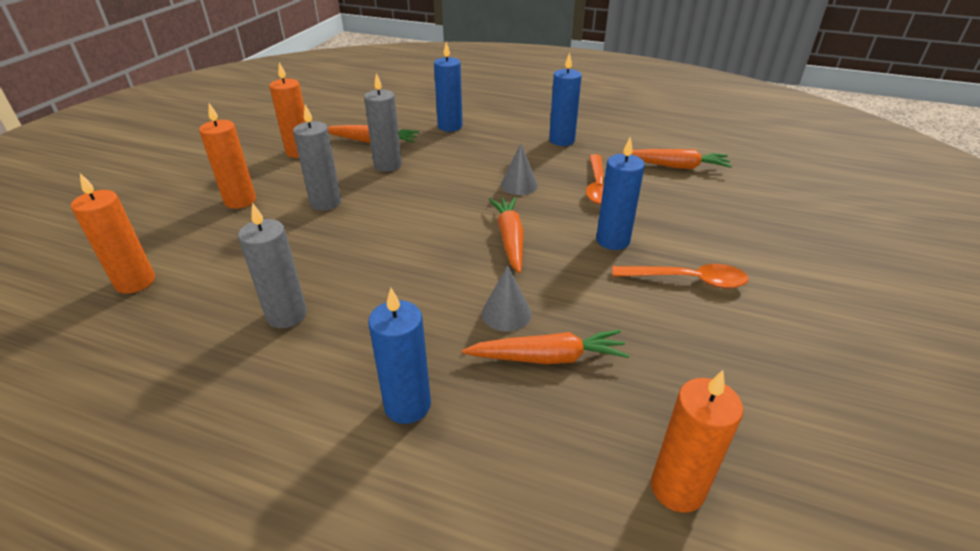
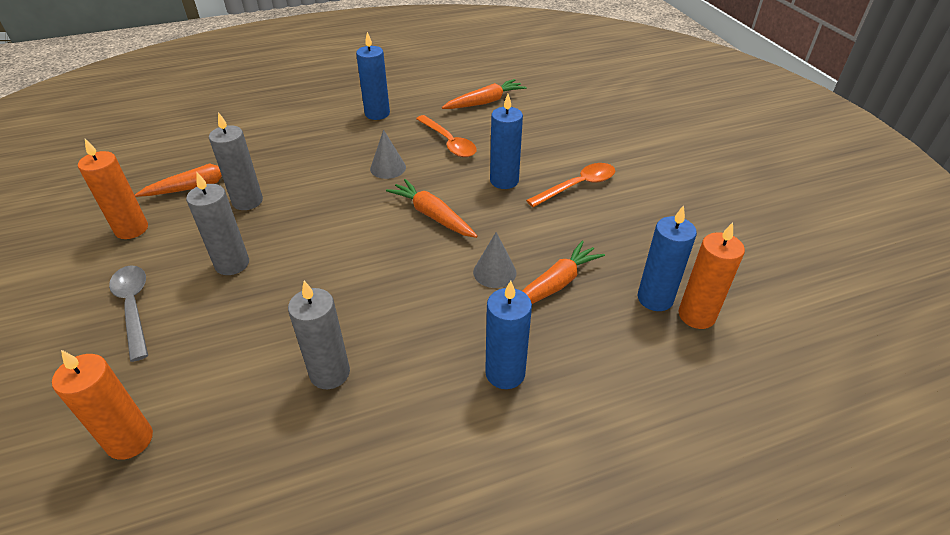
camera: 40 degrees left, 5 degrees up
orange candle [199,103,256,209] -> grey spoon [109,265,148,362]
blue candle [434,42,463,132] -> blue candle moved to [638,205,697,311]

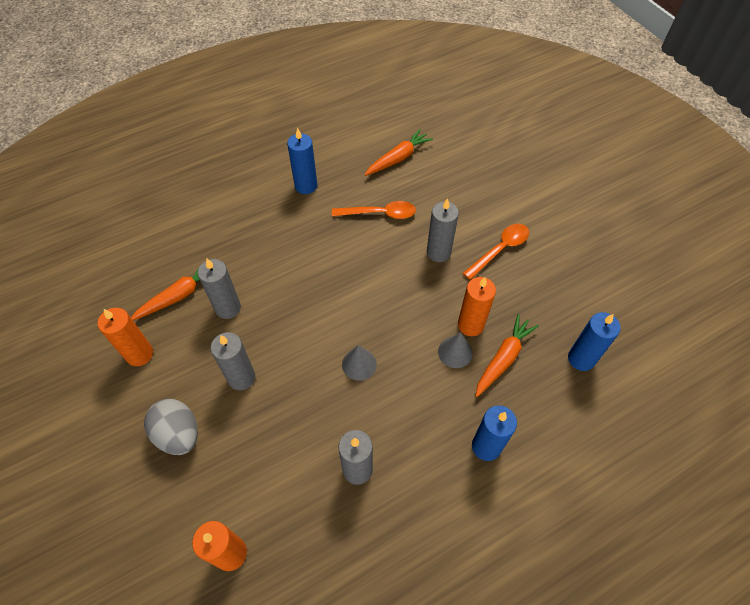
camera: 10 degrees left, 15 degrees up
grey spoon [109,265,148,362] -> grey egg [144,399,198,455]
grey cone [370,129,406,179] -> grey cone moved to [342,345,377,381]
orange carrot [386,179,478,238] -> none
orange spoon [416,115,476,157] -> orange spoon turned 45 degrees counterclockwise [332,201,416,219]
blue candle [490,94,523,189] -> grey candle [427,198,459,262]
orange candle [679,222,745,329] -> orange candle moved to [458,277,496,336]

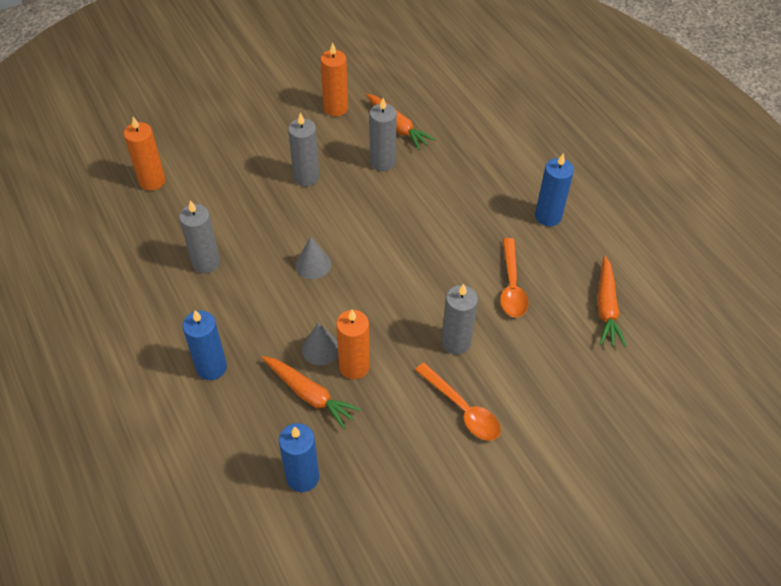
camera: 90 degrees right, 5 degrees down
grey egg [144,399,198,455] -> none
orange carrot [365,129,433,176] -> orange carrot turned 45 degrees clockwise [597,256,626,347]

